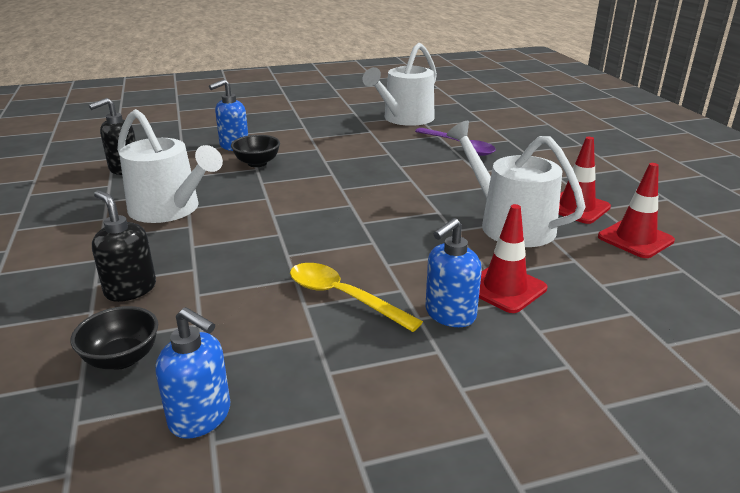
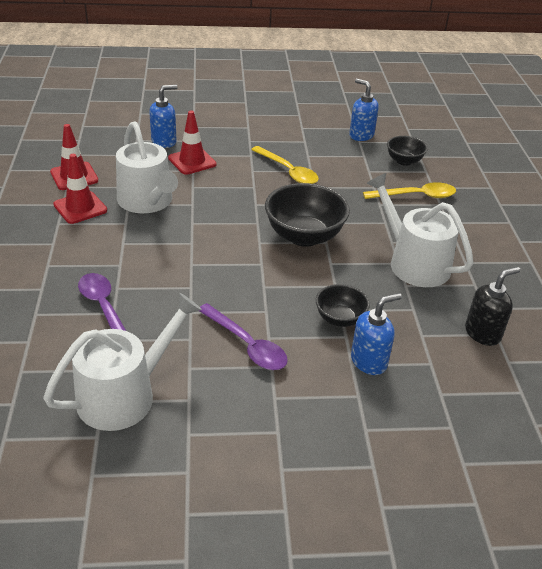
camera: 170 degrees left, 10 degrees up
black soap dispenser [92,190,156,302] -> yellow spoon [363,182,456,199]
blue soap dispenser [425,218,482,327] -> blue soap dispenser moved to [149,85,177,148]
none -> purple spoon [199,303,288,370]
none -> black bowl [265,183,350,247]

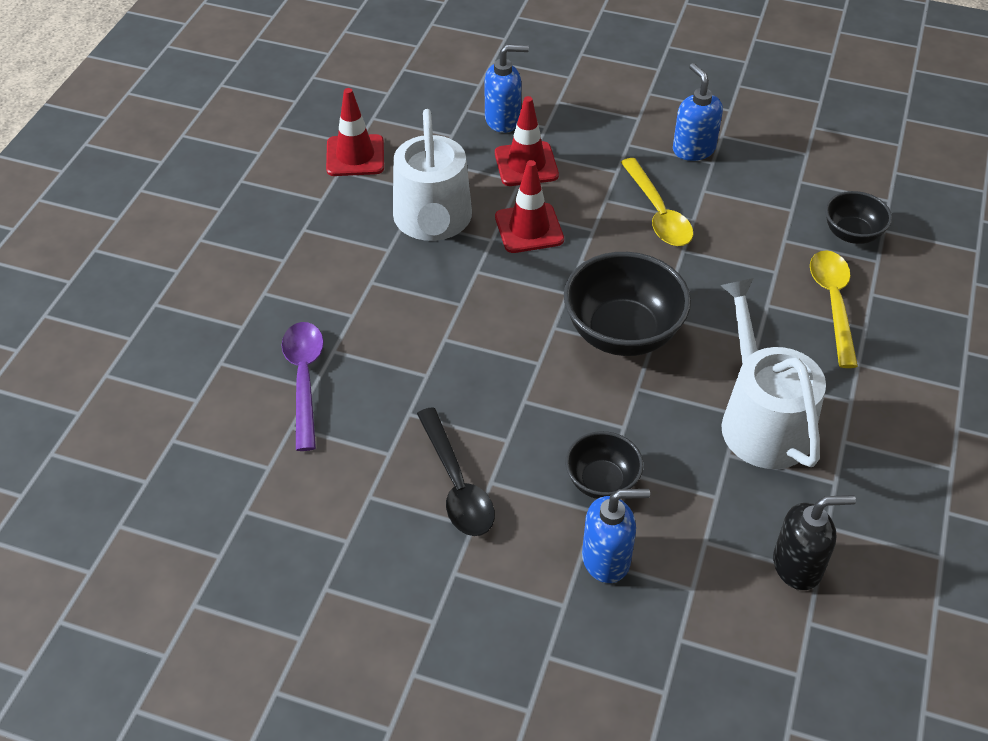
camera: 25 degrees right, 10 degrees up
white watering can [43,293,202,431] -> none
red traffic cone [53,154,107,224] -> red traffic cone moved to [495,160,564,253]
purple spoon [199,303,288,370] -> black spoon [417,407,495,536]
blue soap dispenser [349,79,379,141] -> blue soap dispenser moved to [673,63,723,161]
yellow spoon [363,182,456,199] -> yellow spoon turned 105 degrees counterclockwise [810,250,858,368]

